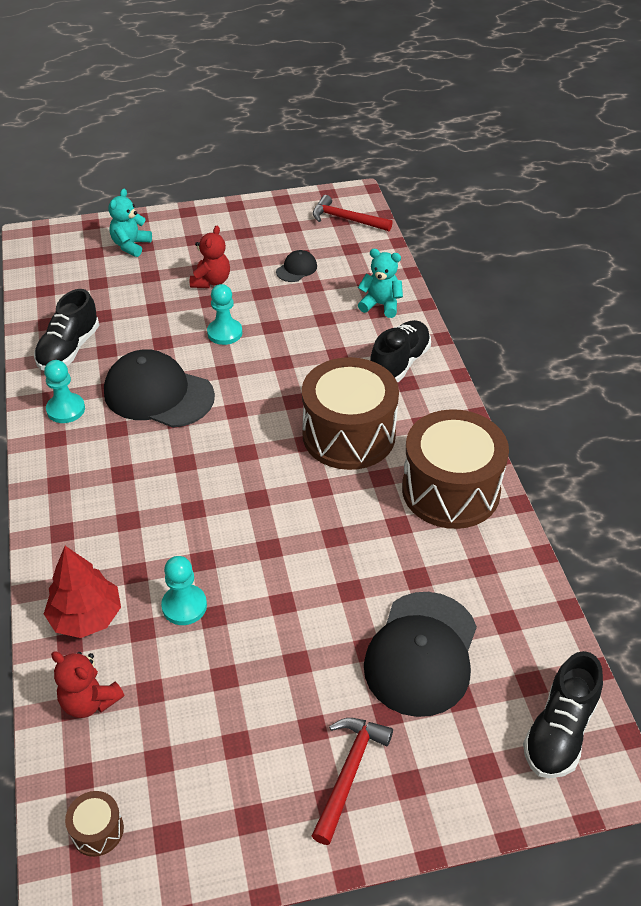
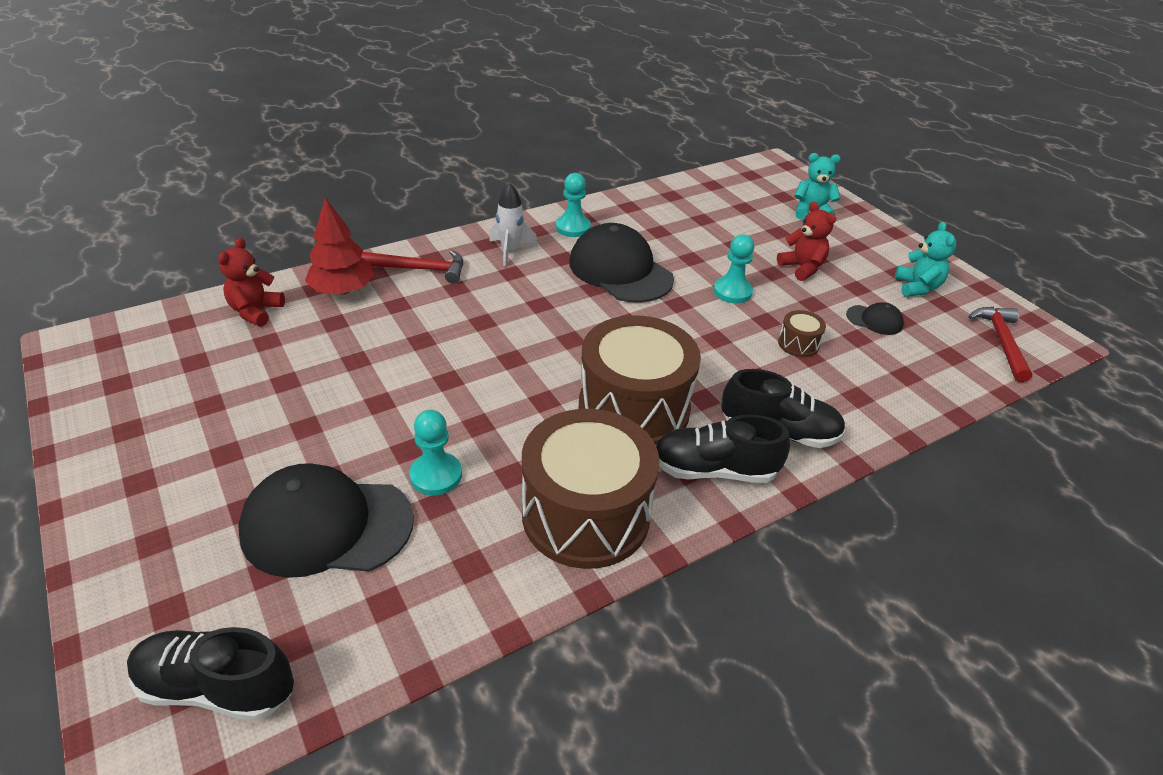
camera: 70 degrees right, 5 degrees down
black shoe [34,289,99,370] -> black shoe moved to [656,415,790,483]
brown drum [65,791,124,857] -> brown drum moved to [778,310,826,357]
black cap [104,349,215,428] -> black cap turned 45 degrees counterclockwise [570,223,674,303]
turquoise pawn [161,556,207,625] -> turquoise pawn moved to [409,410,462,496]
red teddy bear [190,226,230,288] -> red teddy bear turned 120 degrees counterclockwise [777,202,836,281]
red hammer [312,718,393,845] -> red hammer moved to [361,250,463,284]
turquoise teddy bear [358,249,403,318] -> turquoise teddy bear moved to [895,222,957,297]
none -> white rocket [489,183,538,267]

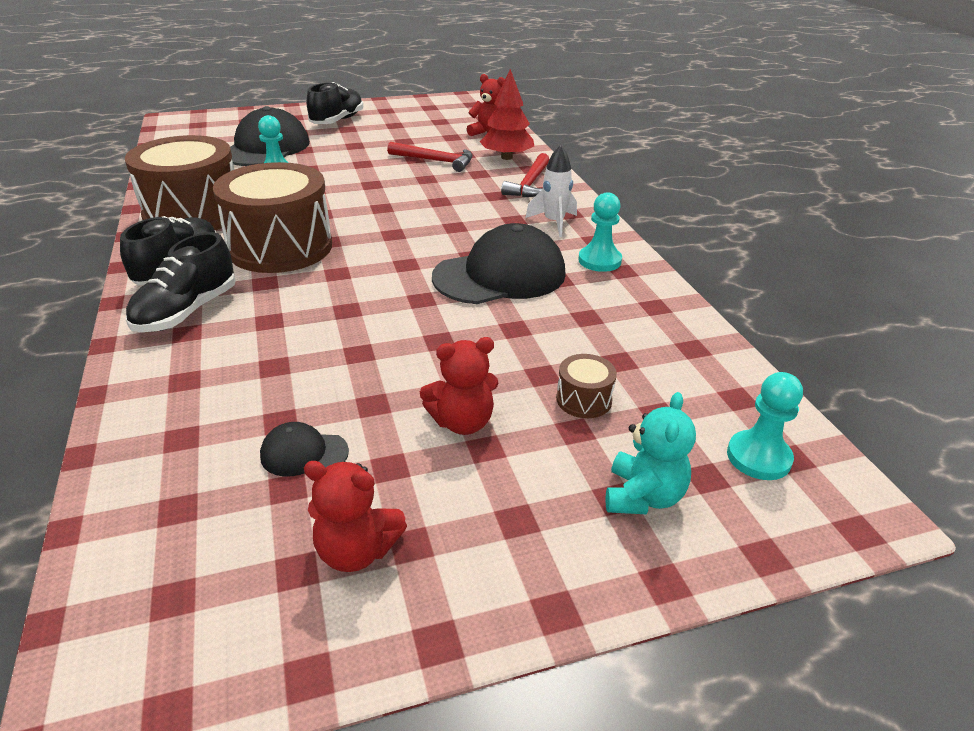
camera: 105 degrees right, 5 degrees down
black shoe [127,627,294,721] -> black shoe moved to [307,82,363,124]
turquoise pawn [713,235,754,303] -> turquoise pawn moved to [727,372,803,480]
brown drum [778,310,826,357] -> brown drum moved to [556,354,617,418]
black cap [846,302,904,335] -> black cap turned 60 degrees clockwise [260,422,349,477]
turquoise teddy bear [895,222,957,297] -> red teddy bear [304,461,407,572]
red hammer [968,307,1033,382] -> red hammer moved to [387,142,473,172]

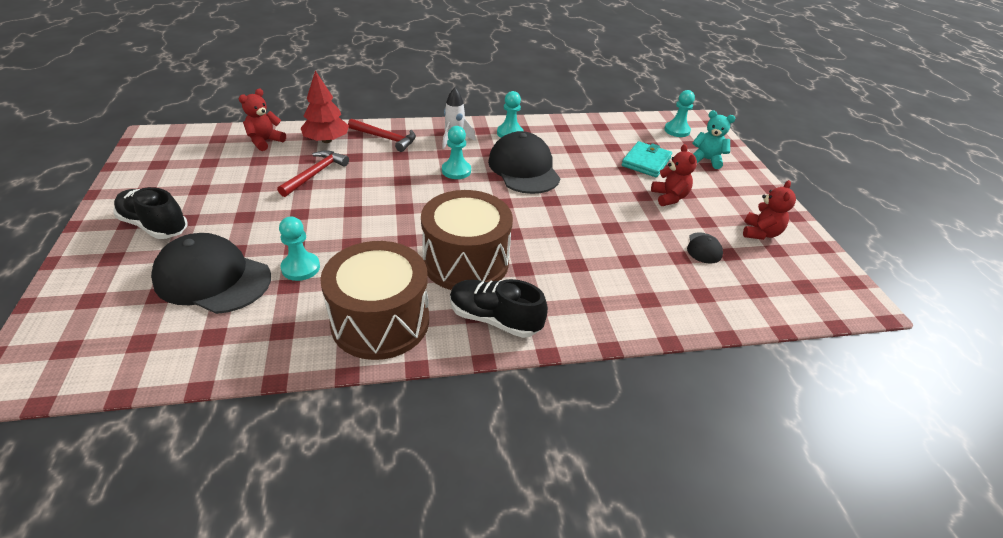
camera: 85 degrees left, 5 degrees up
black shoe [126,232,236,332] -> none
brown drum [556,354,617,418] -> turquoise wallet [622,141,672,177]
none -> turquoise pawn [442,126,471,179]

